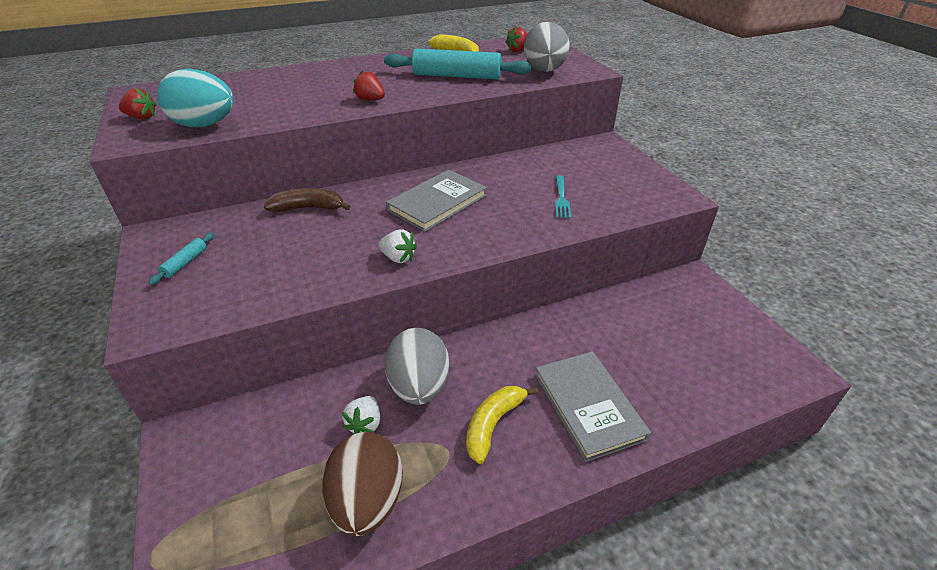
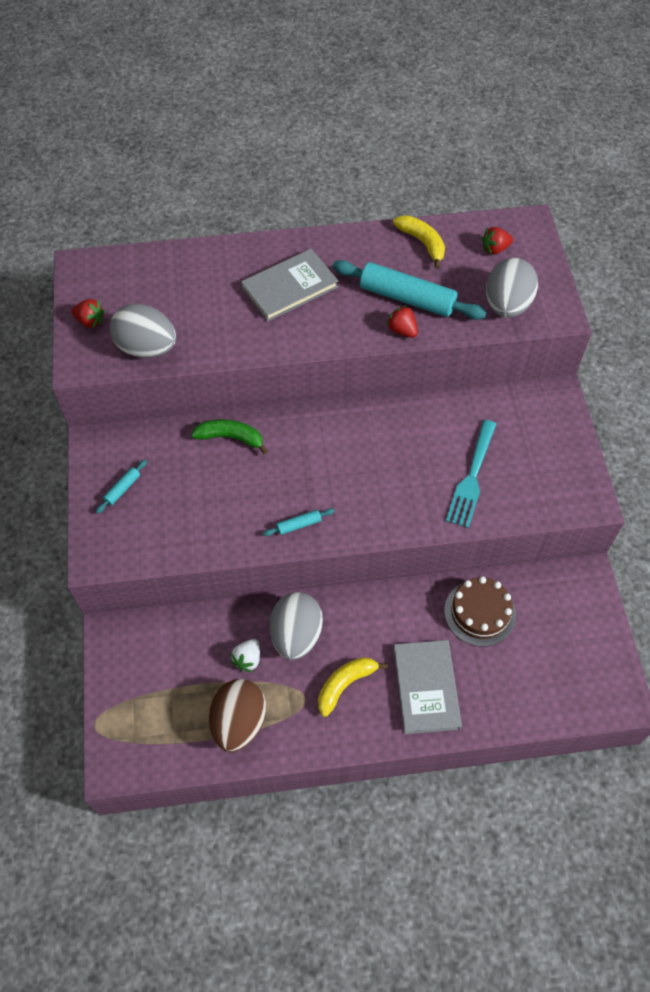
camera: 15 degrees right, 20 degrees up
turquoise egg [157,69,234,127] -> grey egg [110,304,176,358]
brown banana [264,188,351,212] -> green banana [191,419,268,454]
red strawberry [353,70,385,100] -> red strawberry moved to [386,305,418,338]
white strawberry [379,229,417,263] -> turquoise rolling pin [263,509,334,536]
grey book [386,170,487,232] -> grey book moved to [241,249,338,322]
turquoise fork [555,175,571,218] -> turquoise fork [446,420,496,528], size x1.64
none -> brown cake [444,577,516,647]

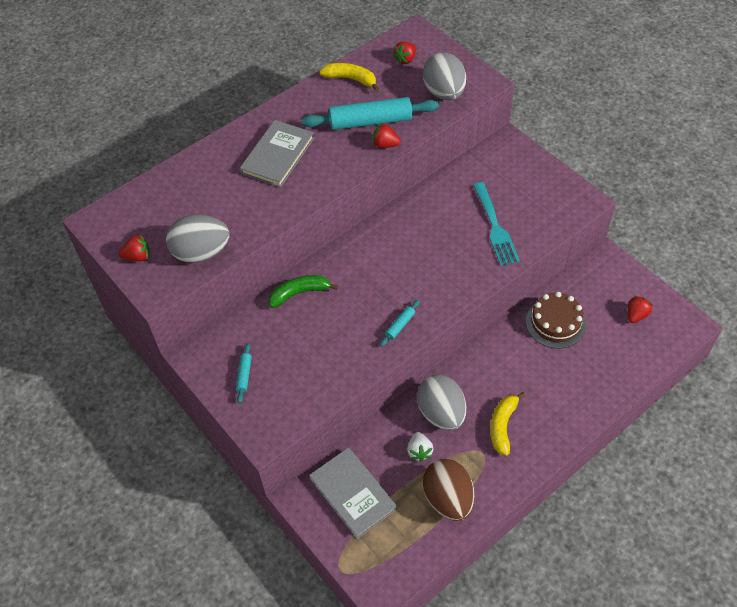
camera: 30 degrees left, 5 degrees down
grey book [393,640,462,734] -> grey book moved to [309,448,397,539]
none -> red strawberry [628,296,652,323]

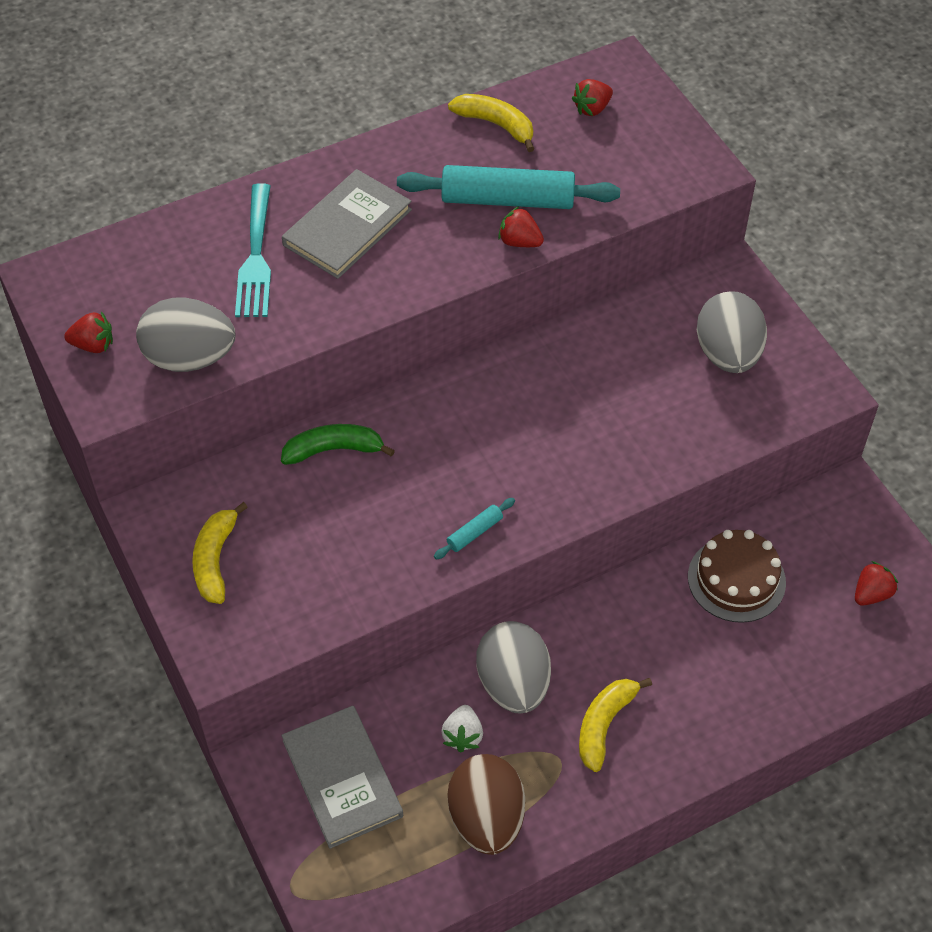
camera: 10 degrees right, 0 degrees up
turquoise rolling pin [236,343,252,403] -> yellow banana [192,502,248,604]
grey egg [423,52,466,100] -> grey egg moved to [697,291,767,373]
turquoise fork [473,182,520,266] -> turquoise fork moved to [235,183,271,317]

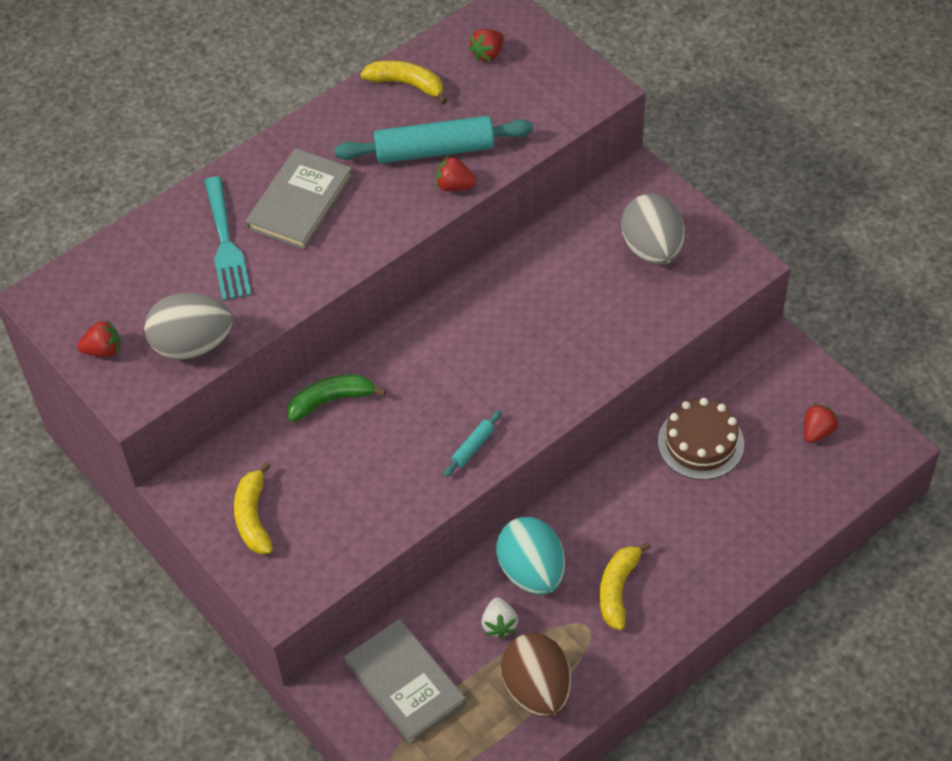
camera: 10 degrees left, 0 degrees up
grey egg [476,621,551,713] -> turquoise egg [496,517,565,595]

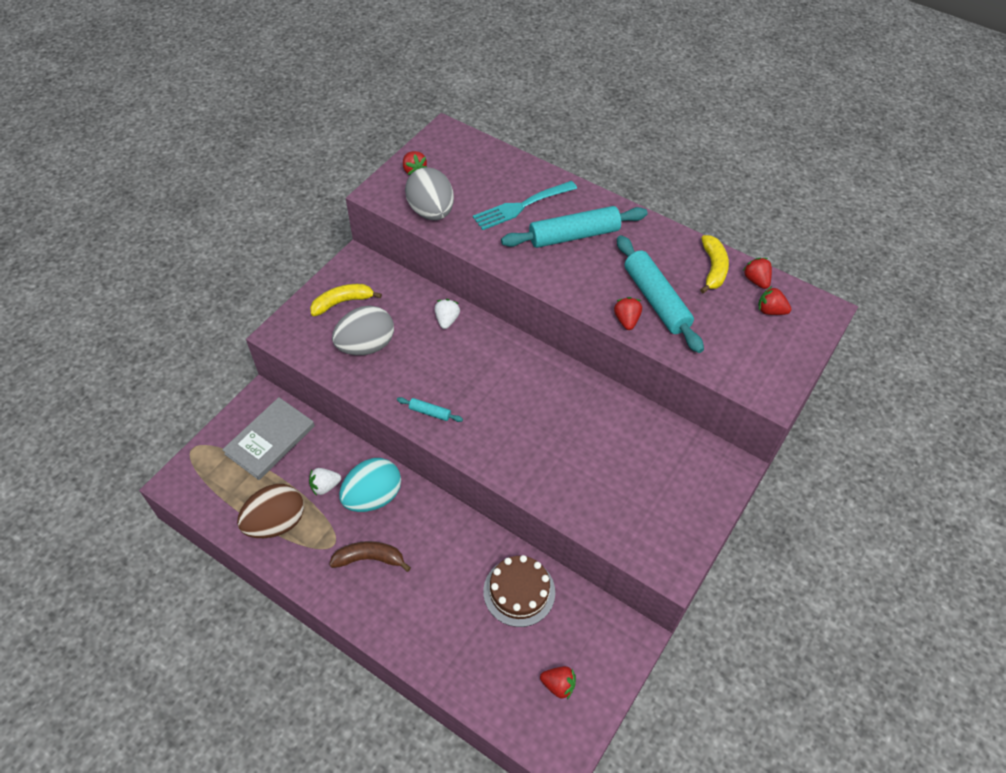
camera: 70 degrees right, 0 degrees up
grey book [245,148,353,249] -> turquoise rolling pin [501,206,648,248]
green banana [287,374,386,422] -> white strawberry [435,299,460,329]
yellow banana [600,542,651,630] -> brown banana [329,541,411,572]
grey egg [621,194,685,265] -> grey egg moved to [332,305,394,355]
none -> red strawberry [743,258,772,289]

